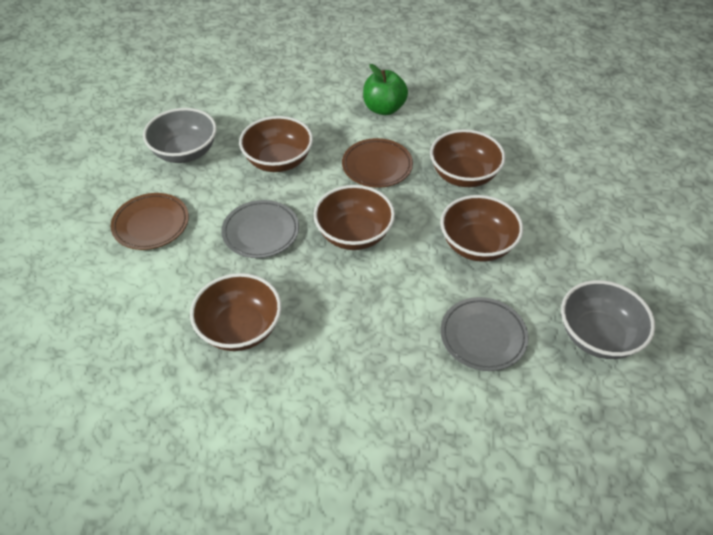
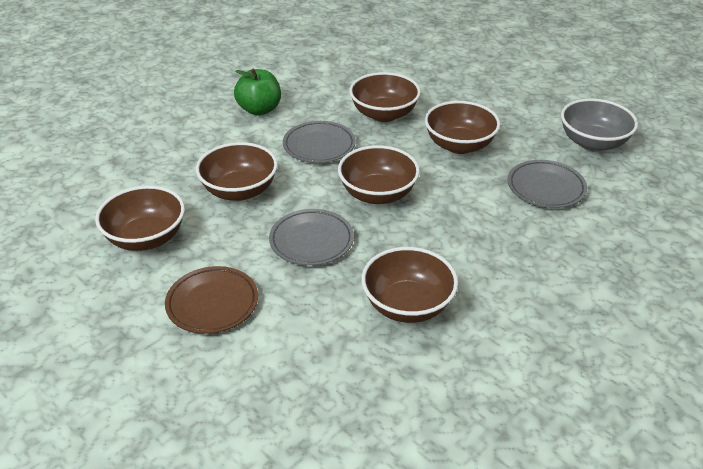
camera: 50 degrees left, 10 degrees down
grey bowl [143,108,217,163] -> brown bowl [95,186,185,251]
brown plate [342,138,413,188] -> grey plate [283,121,356,163]

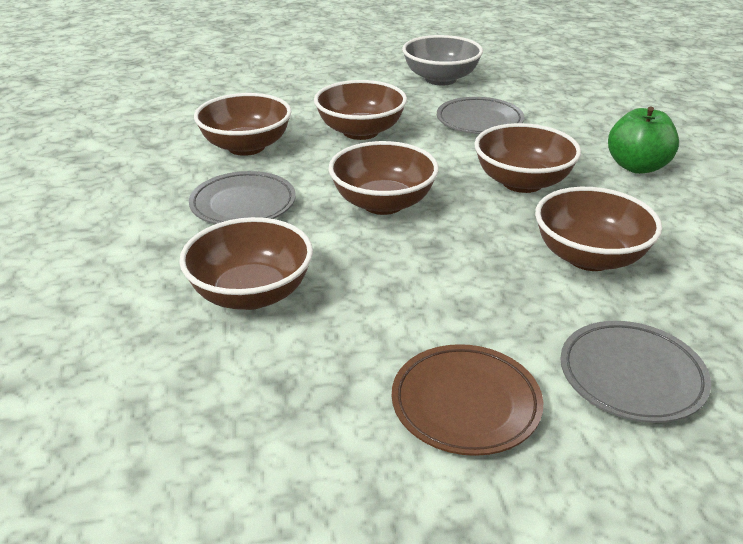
camera: 55 degrees left, 5 degrees down
brown bowl [95,186,185,251] -> brown bowl moved to [474,123,581,193]
green apple [234,69,281,115] -> green apple moved to [608,107,679,174]
grey plate [269,209,354,266] -> grey plate moved to [560,321,711,423]

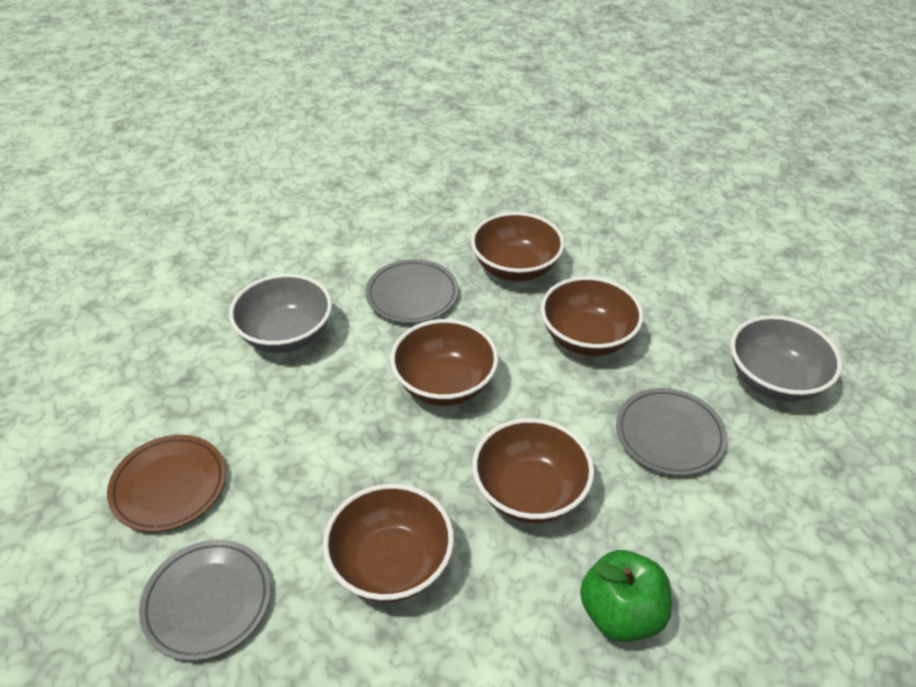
camera: 75 degrees right, 10 degrees up
brown bowl [179,217,313,310] -> grey bowl [229,274,332,353]

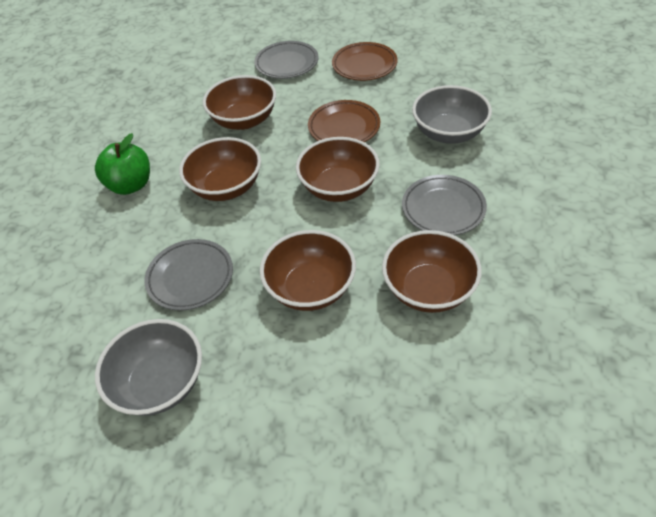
camera: 130 degrees right, 5 degrees up
none -> brown plate [308,100,380,142]

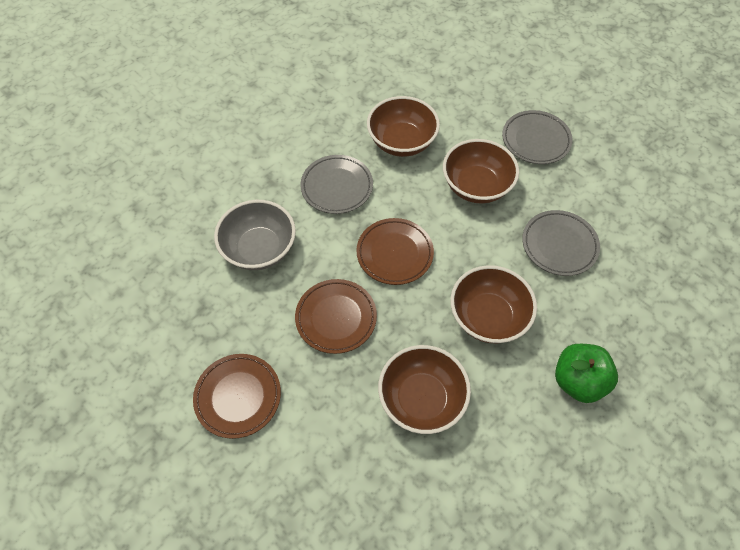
camera: 150 degrees left, 10 degrees up
grey bowl [95,319,202,416] -> none
grey plate [254,41,319,79] -> grey plate moved to [502,110,572,164]
brown bowl [296,137,380,202] -> brown plate [356,218,434,285]

